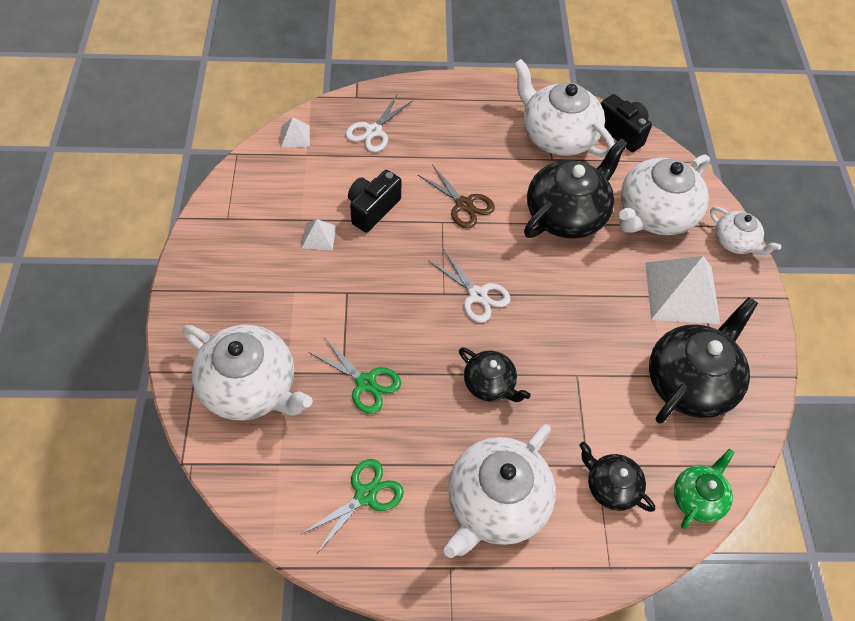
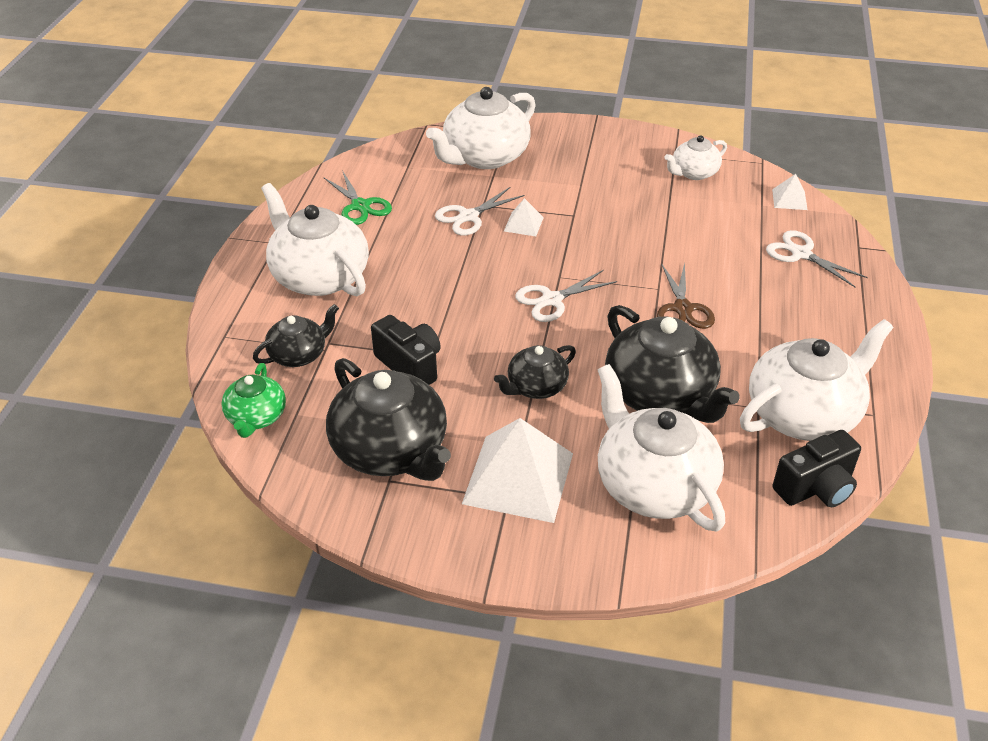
camera: 105 degrees right, 15 degrees down
white pyramid [302,219,336,251] -> white pyramid moved to [504,198,544,236]
green scissors [309,337,401,414] -> white scissors [435,187,525,236]
black camera [348,170,401,233] -> black camera moved to [371,315,441,385]
brown scissors [418,165,495,228] -> brown scissors turned 60 degrees counterclockwise [657,262,715,329]
black teapot [459,347,531,402] -> black teapot moved to [494,345,576,399]
green teapot [674,449,735,529] -> green teapot turned 45 degrees clockwise [221,363,286,438]
white teapot [710,207,781,255] -> white teapot moved to [664,135,727,180]

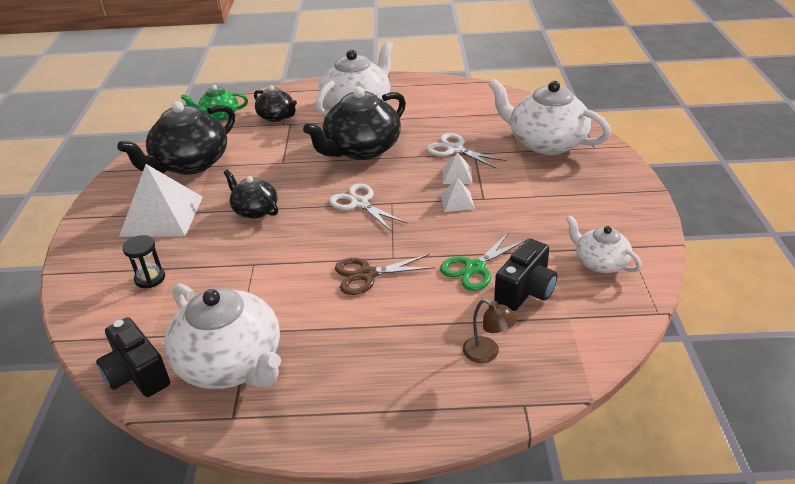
camera: 80 degrees right, 5 degrees down
green scissors [323,170,392,225] -> green scissors moved to [440,232,526,291]
black camera [371,315,441,385] -> black camera moved to [494,239,558,311]
white teapot [598,364,725,532] -> black hourglass [122,235,165,288]
black teapot [605,305,739,423] -> black teapot moved to [303,87,406,160]
white scissors [766,230,868,287] -> brown lamp [463,299,517,363]
white pyramid [772,174,808,210] -> white pyramid moved to [440,178,475,212]

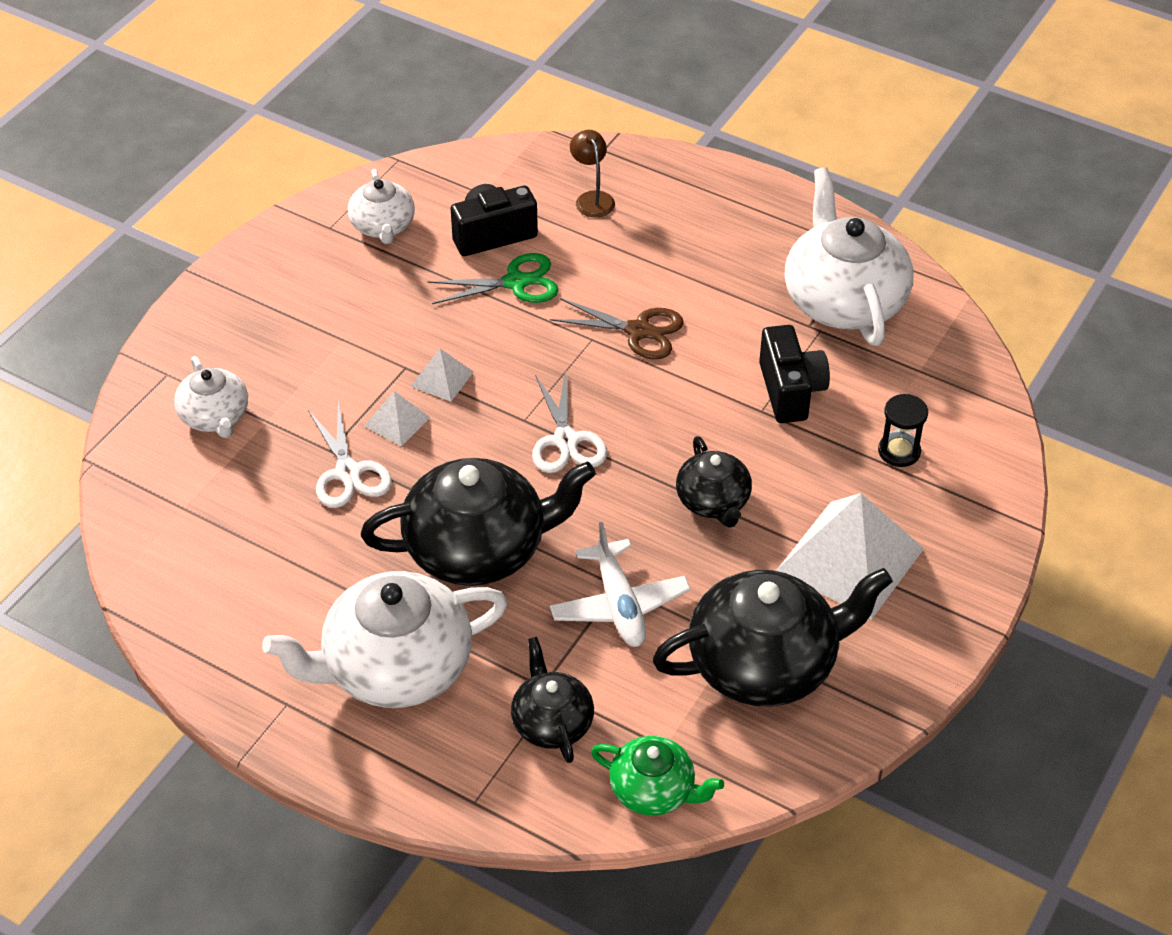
camera: 150 degrees left, 10 degrees up
black camera [96,317,170,397] -> black camera moved to [759,325,830,423]
white teapot [489,79,611,155] -> white teapot [174,356,248,438], size x0.55
none -> white plane [550,522,691,647]

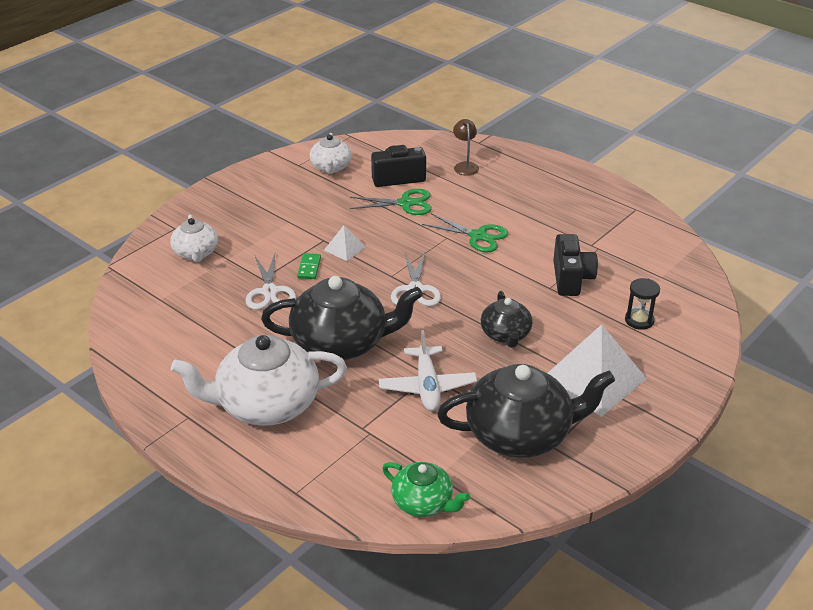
camera: 10 degrees right, 10 degrees down
white pyramid [365,391,431,446] -> green domino [297,253,321,279]
black teapot [511,637,594,763] -> none
brown scissors [550,298,684,359] -> green scissors [422,213,508,252]
white teapot [785,167,914,346] -> none

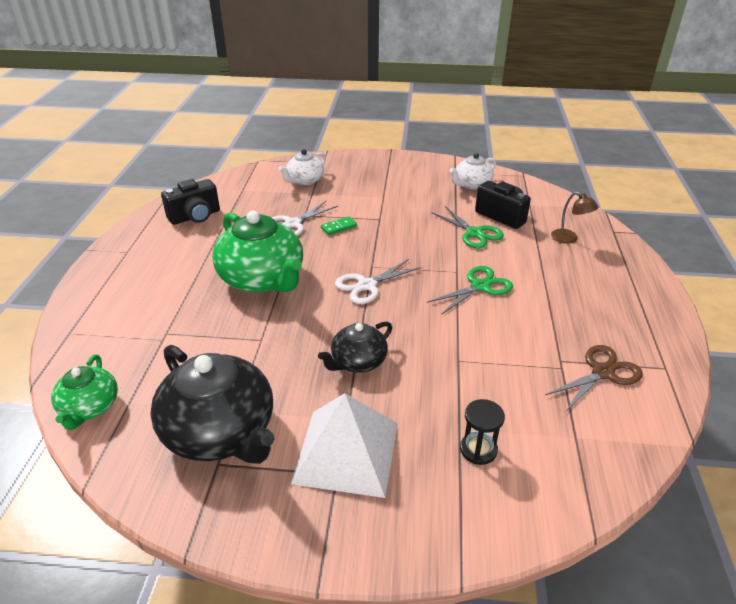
camera: 55 degrees right, 0 degrees up
white teapot [171,335,347,426] -> none
black teapot [261,276,423,360] -> green teapot [212,211,303,293]
white pyramid [324,225,366,261] -> none
white plane [379,330,477,411] -> none
green scissors [422,213,508,252] -> green scissors turned 120 degrees counterclockwise [427,266,513,315]
brown lamp [453,119,479,176] -> brown lamp turned 90 degrees clockwise [551,192,599,244]
black camera [553,234,598,296] -> black camera moved to [161,179,220,225]
none -> brown scissors [545,345,643,412]

